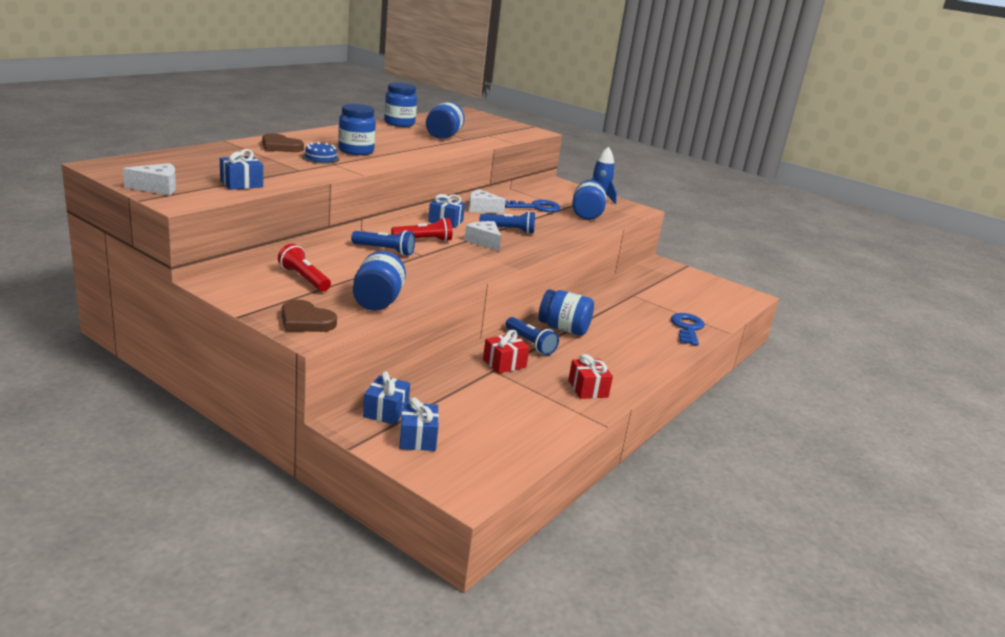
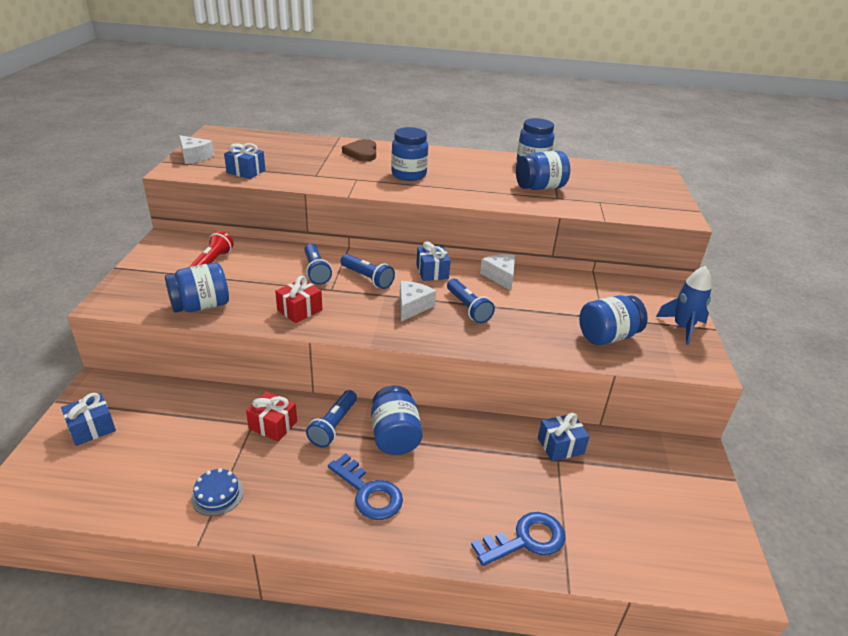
camera: 60 degrees right, 10 degrees up
brown heart [282,300,337,332] -> none
blue cake [302,142,340,164] -> blue cake moved to [191,468,244,516]
blue gift [363,371,410,425] -> blue gift moved to [538,413,590,461]
red flashlight [391,217,452,242] -> blue flashlight [340,254,395,289]
blue key [505,200,561,212] -> blue key moved to [328,453,403,520]
red gift [568,354,613,399] -> red gift moved to [275,276,322,323]

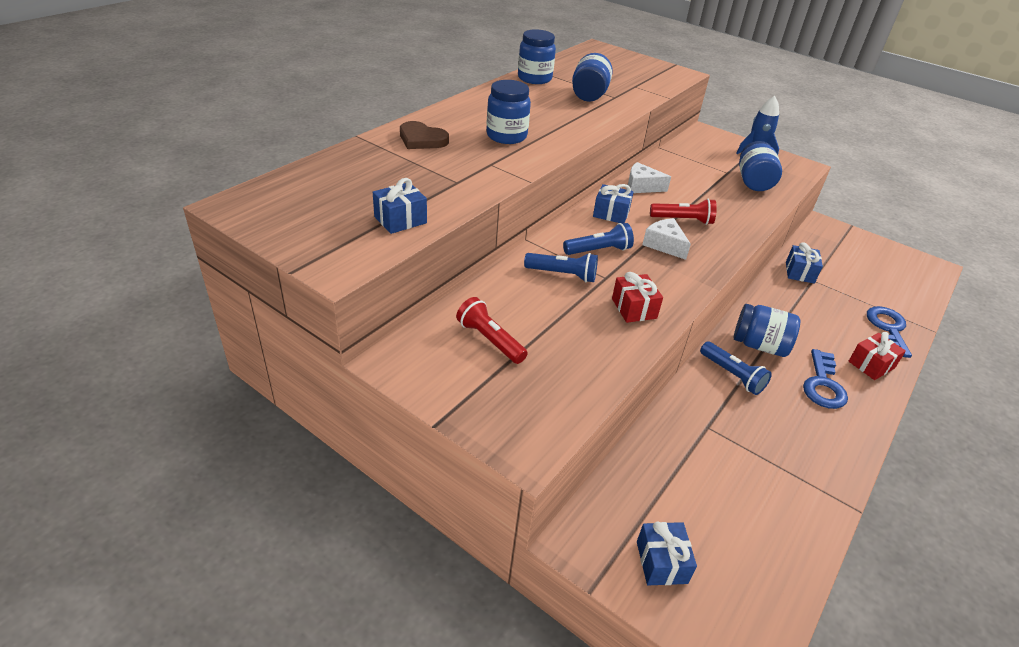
camera: 60 degrees left, 5 degrees up
blue jar [165,263,229,313] -> none
white cheese [179,135,214,164] -> none
blue cake [191,468,244,516] -> none
red gift [246,391,297,442] -> red gift moved to [848,332,906,380]
blue key [328,453,403,520] -> blue key turned 120 degrees clockwise [803,349,848,409]
blue flashlight [447,279,495,323] -> red flashlight [650,199,717,225]

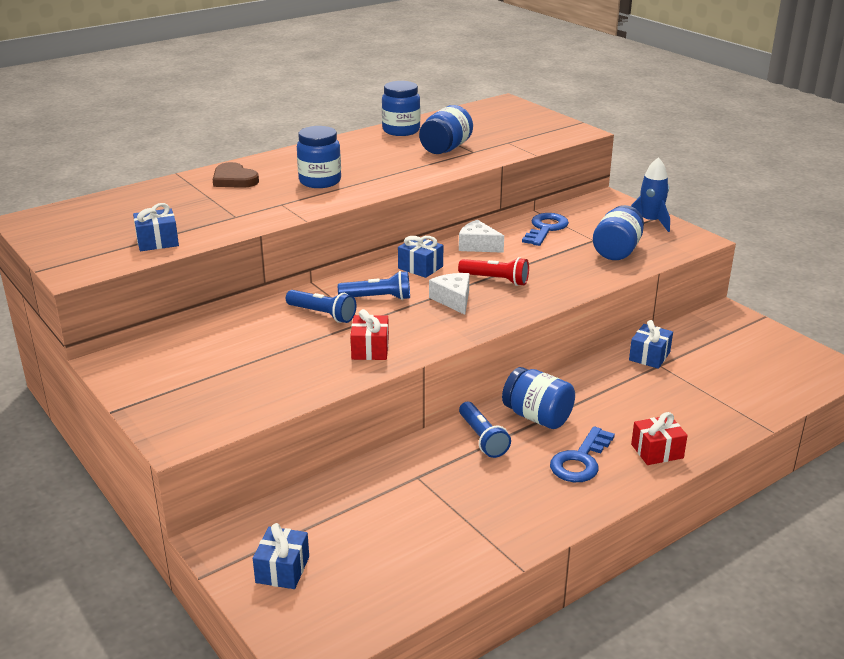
camera: 20 degrees right, 10 degrees down
red flashlight [456,297,528,364] -> none
blue key [867,306,912,358] -> blue key moved to [522,213,569,246]

